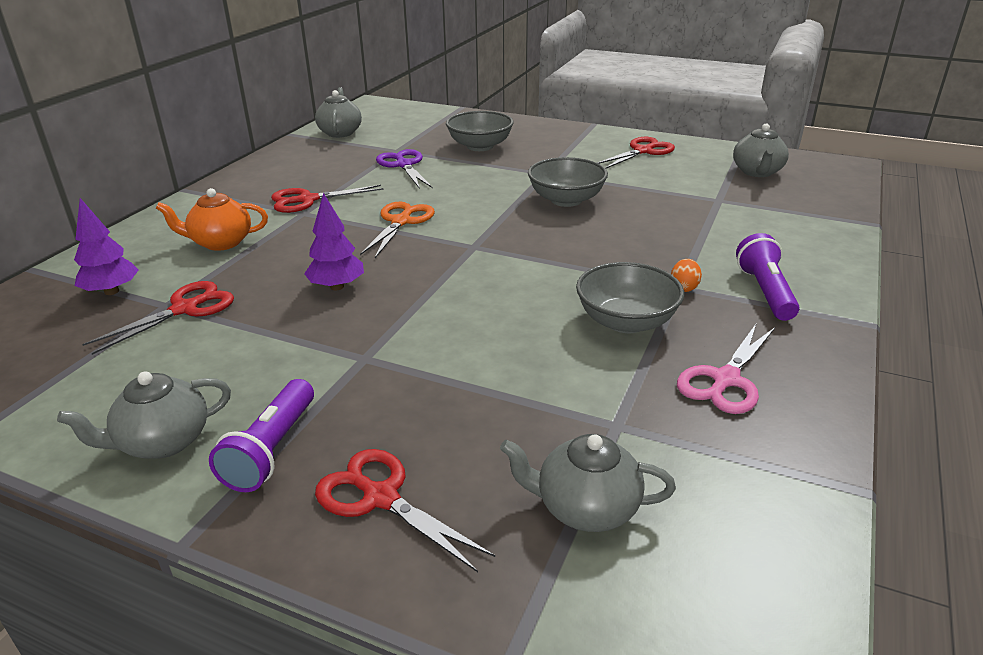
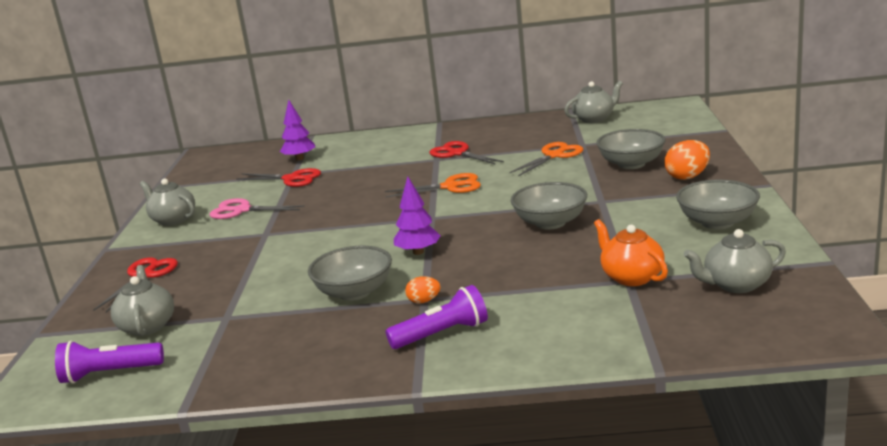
camera: 70 degrees right, 10 degrees down
orange teapot [156,188,268,251] -> orange teapot moved to [594,219,668,286]
purple flashlight [209,379,314,492] -> purple flashlight moved to [55,341,164,384]
purple tree [304,193,364,290] -> purple tree moved to [394,176,441,255]
purple scissors [376,149,432,189] -> orange scissors [509,142,583,177]
red scissors [597,137,675,169] -> grey bowl [676,180,760,229]
pink scissors [677,324,775,414] -> pink scissors moved to [210,198,304,219]
none -> orange egg [665,140,710,180]

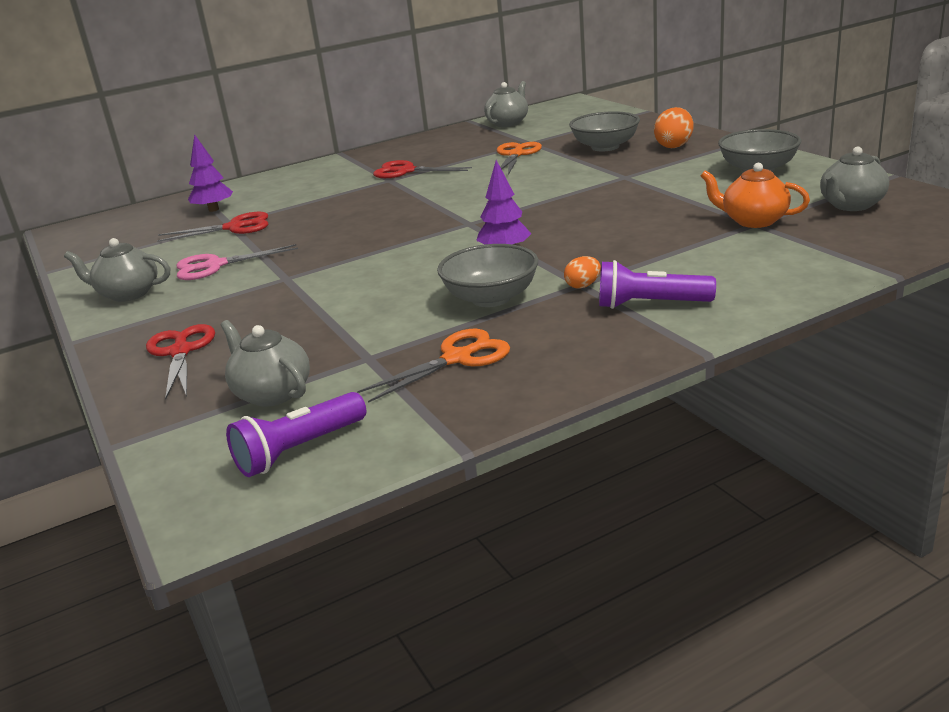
camera: 30 degrees left, 5 degrees up
orange scissors [385,173,481,198] -> orange scissors moved to [357,329,510,403]
purple flashlight [385,285,488,349] -> purple flashlight turned 120 degrees counterclockwise [599,260,716,309]
grey bowl [511,182,587,230] -> none

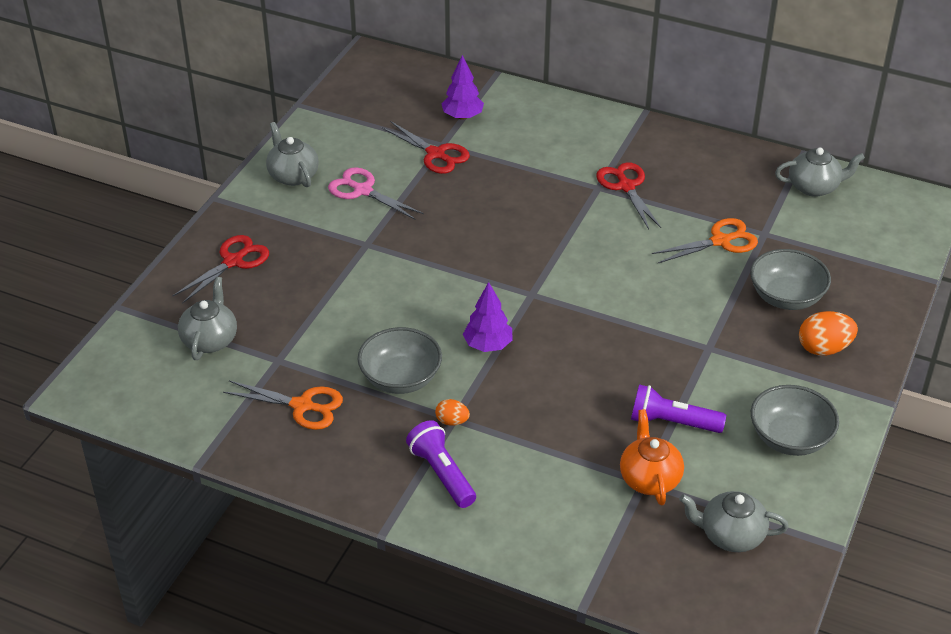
camera: 50 degrees right, 15 degrees up
purple flashlight [226,392,366,477] -> purple flashlight moved to [631,384,726,433]

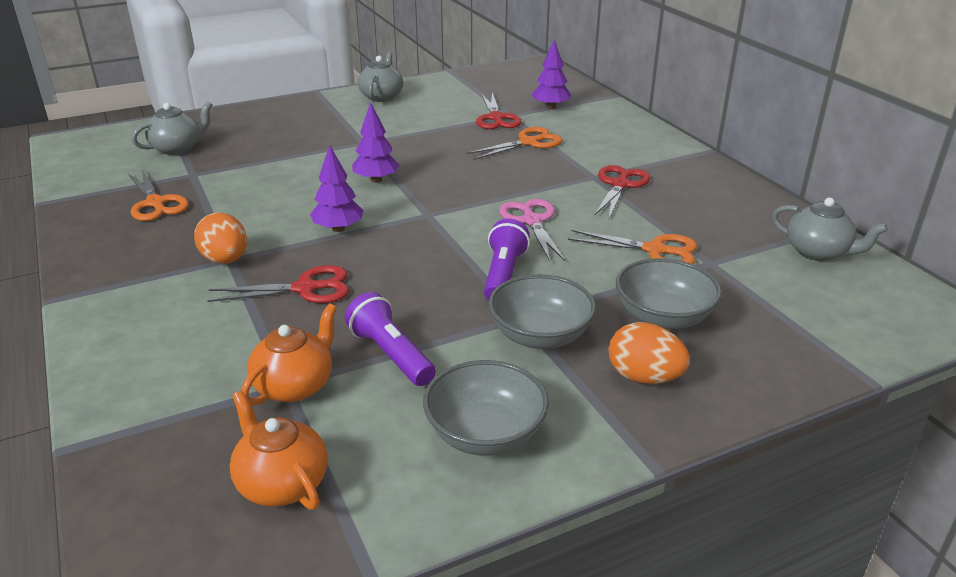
camera: 40 degrees right, 10 degrees down
red scissors [172,235,269,304] -> red scissors moved to [208,265,349,303]
pink scissors [328,167,424,219] -> pink scissors moved to [499,199,565,261]
grey bowl [358,327,442,394] -> grey bowl moved to [488,274,596,349]
purple flashlight [406,420,476,508] -> purple flashlight moved to [484,219,530,301]
orange egg [435,399,470,426] -> orange egg [194,212,247,264], size x1.74
grey teapot [679,491,789,552] -> orange teapot [230,390,327,510]
none -> purple tree [352,102,400,183]
none -> orange scissors [467,127,563,160]

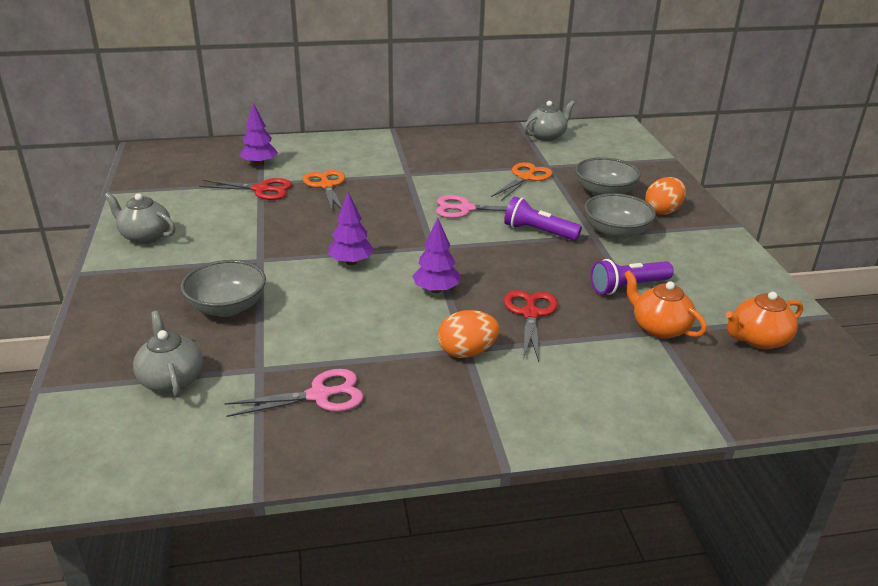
camera: 75 degrees left, 0 degrees up
orange scissors [129,170,189,221] -> pink scissors [225,369,363,417]
grey bowl [423,360,549,456] -> grey bowl moved to [181,260,266,317]
red scissors [594,165,650,218] -> none

